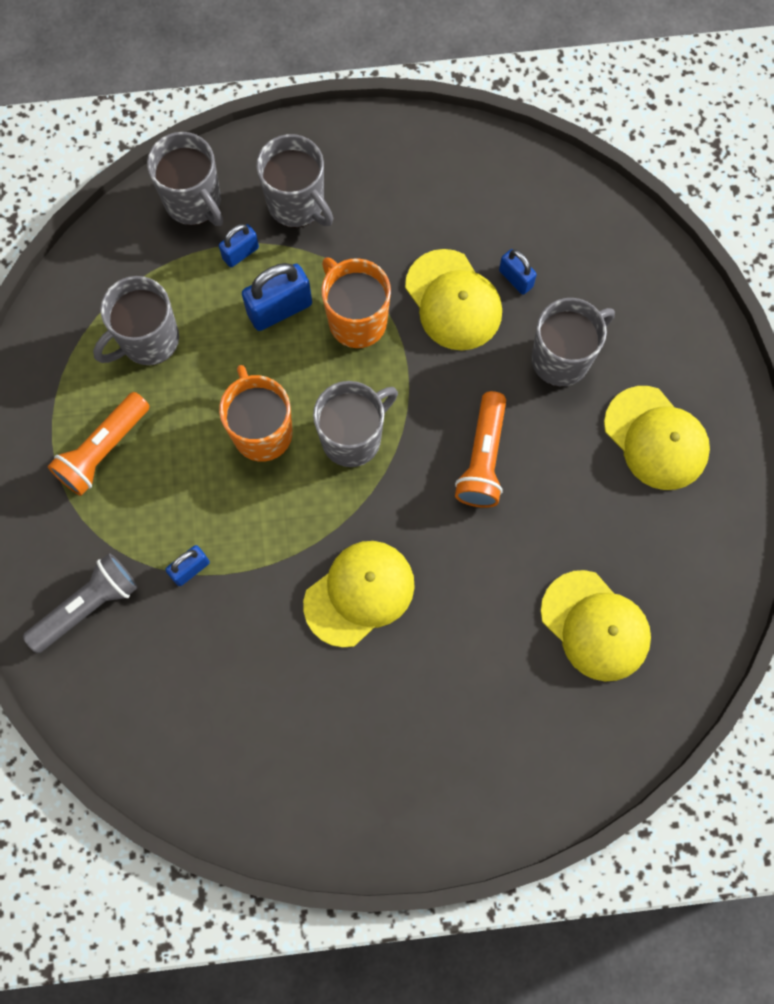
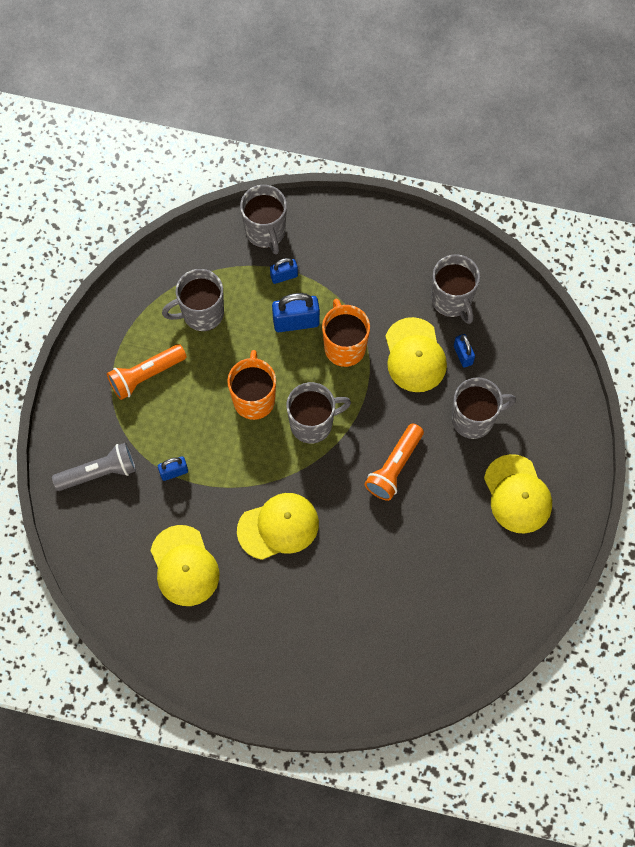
camera: 20 degrees right, 5 degrees down
grey mug [256,134,333,228] -> grey mug moved to [431,254,480,324]
yellow cap [541,570,651,681] -> yellow cap moved to [150,525,219,606]

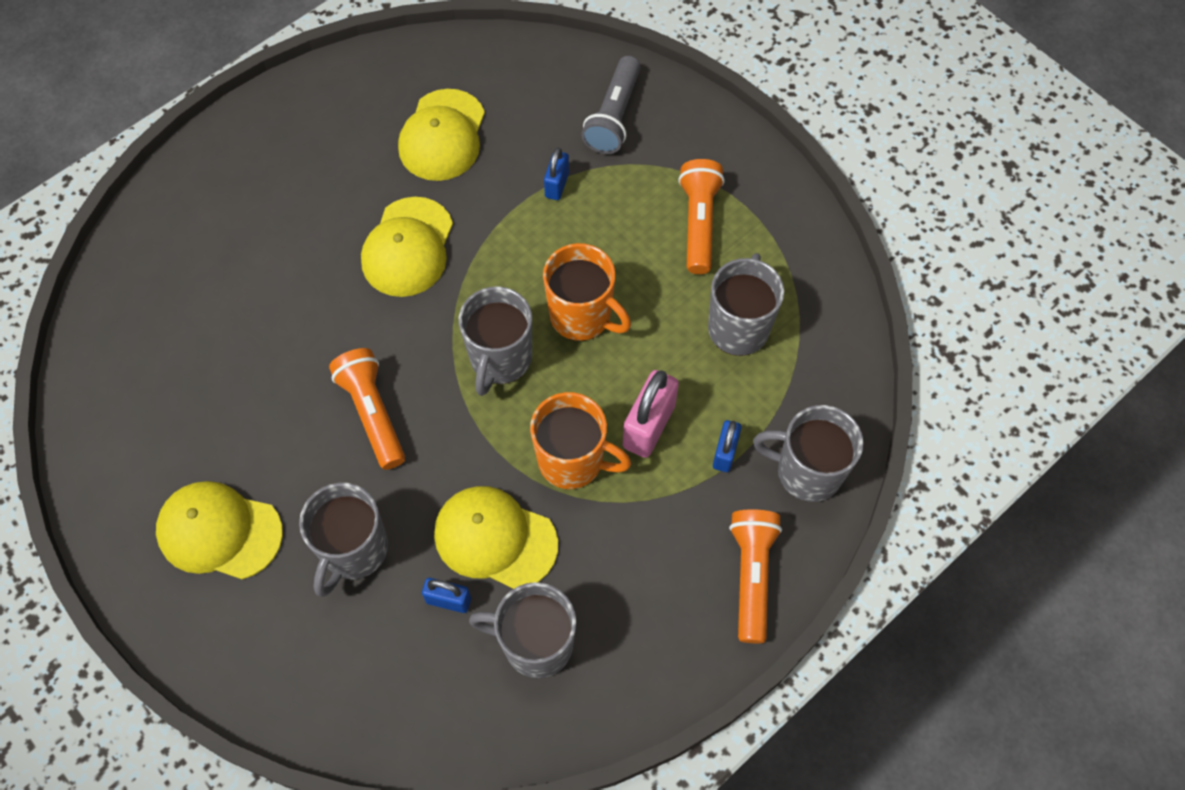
camera: 125 degrees right, 5 degrees down
yellow cap [150,525,219,606] -> yellow cap turned 90 degrees counterclockwise [398,89,485,181]
blue padlock [272,293,320,332] -> pink padlock [623,370,679,458]
none -> orange flashlight [729,509,782,643]

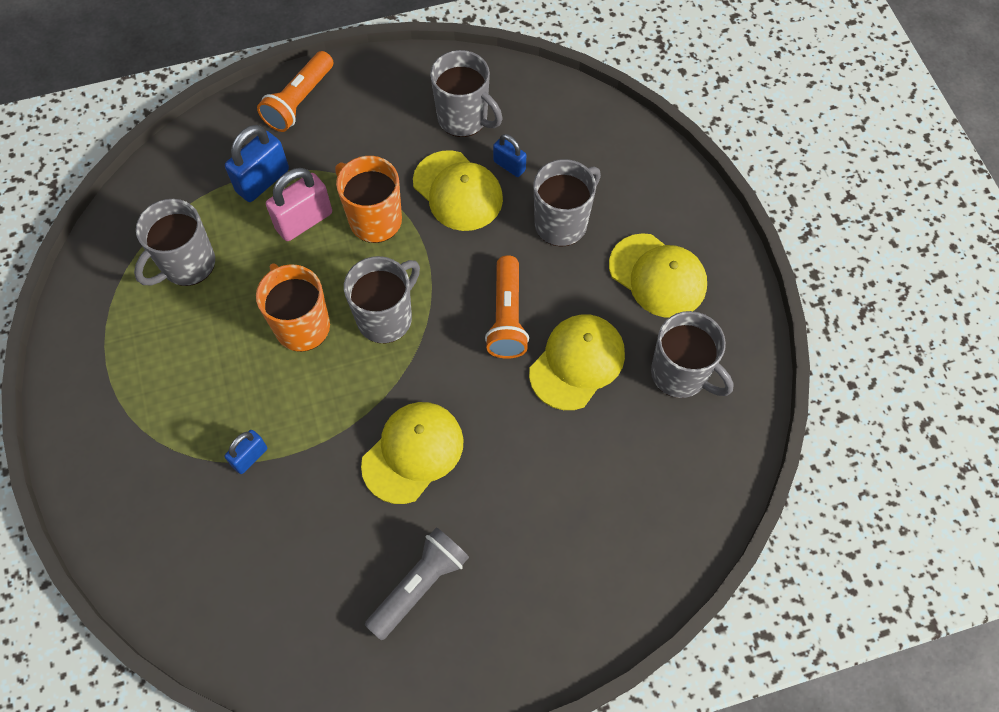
camera: 155 degrees left, 0 degrees up
yellow cap [398,89,485,181] -> yellow cap moved to [529,314,625,410]
grey flashlight [581,56,641,154] -> grey flashlight moved to [365,527,469,640]
orange flashlight [678,159,725,274] -> none
blue padlock [713,420,742,472] -> blue padlock [225,125,289,202], size x1.69
grey mug [753,405,864,502] -> grey mug moved to [651,311,733,398]

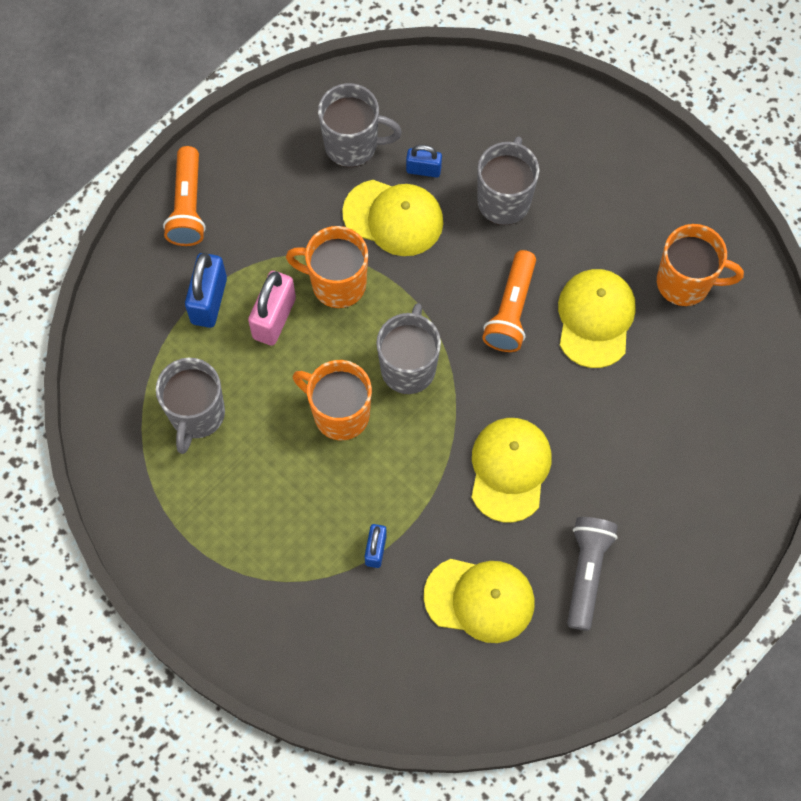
camera: 30 degrees left, 5 degrees up
orange flashlight [485,255,529,359] -> orange flashlight turned 45 degrees clockwise [482,250,536,352]
yellow cap [609,233,707,318] -> yellow cap moved to [424,559,535,643]
grey mug [651,311,733,398] -> orange mug [657,224,744,306]

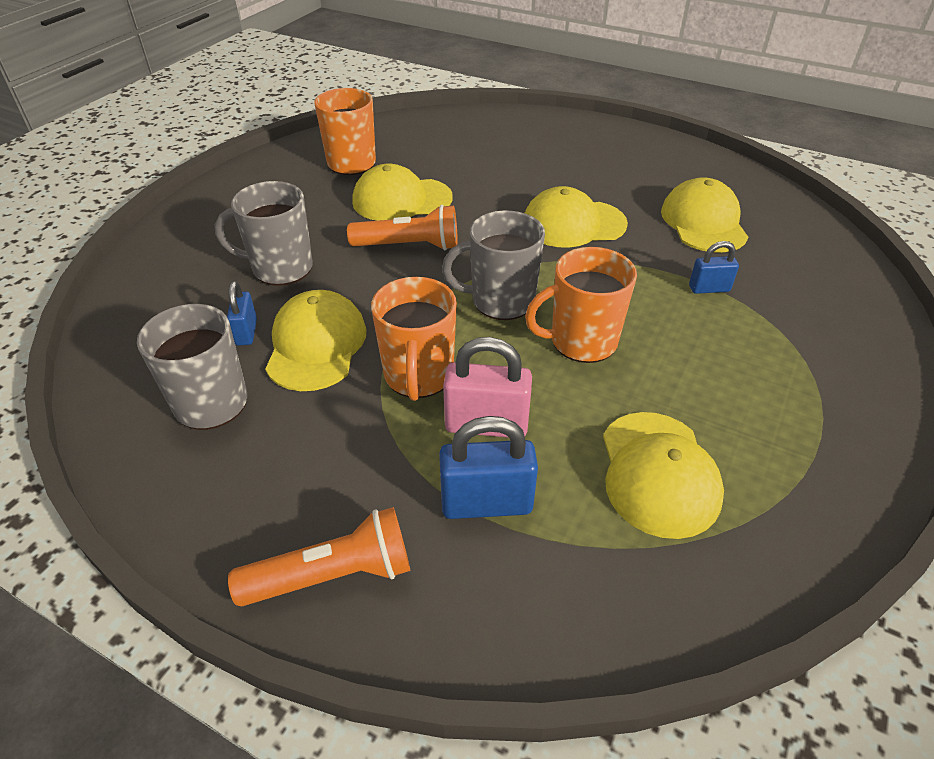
camera: 105 degrees left, 25 degrees down
grey mug [156,358,225,454] -> yellow cap [603,412,724,539]
orange mug [293,360,372,440] -> orange mug turned 60 degrees clockwise [525,247,637,363]
grey flashlight [567,517,618,631] -> none

